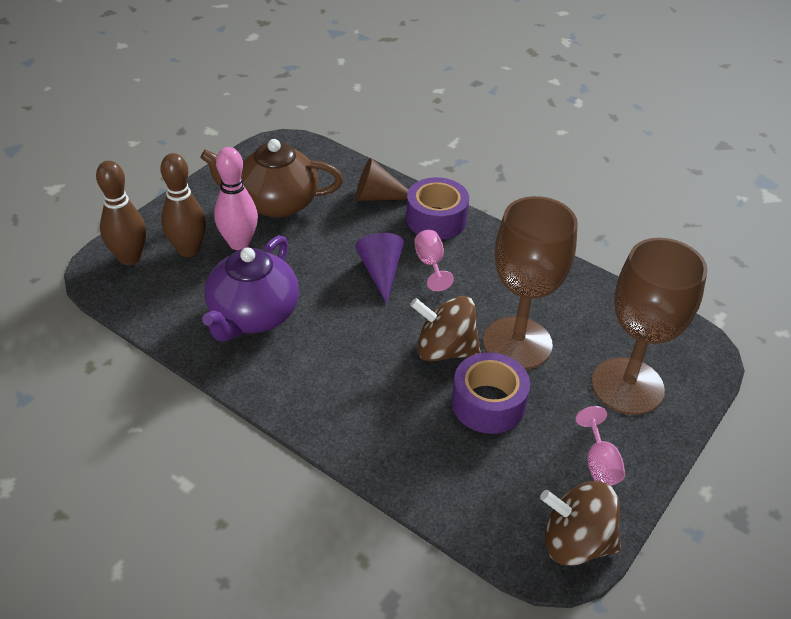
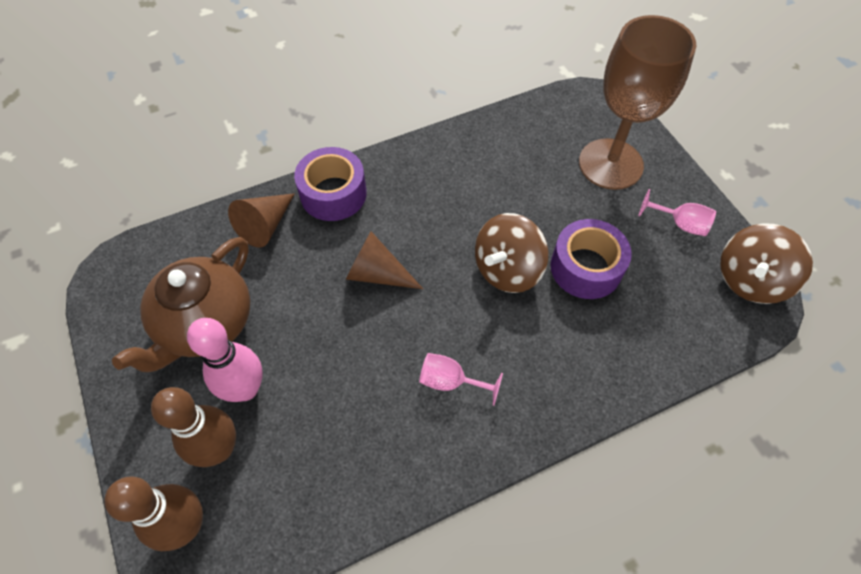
camera: 60 degrees left, 15 degrees up
purple teapot [202,235,299,342] -> none
purple cone [355,233,404,304] -> brown cone [346,231,423,289]
pink goblet [415,230,454,291] -> pink goblet moved to [419,353,503,406]
brown goblet [483,196,578,370] -> none

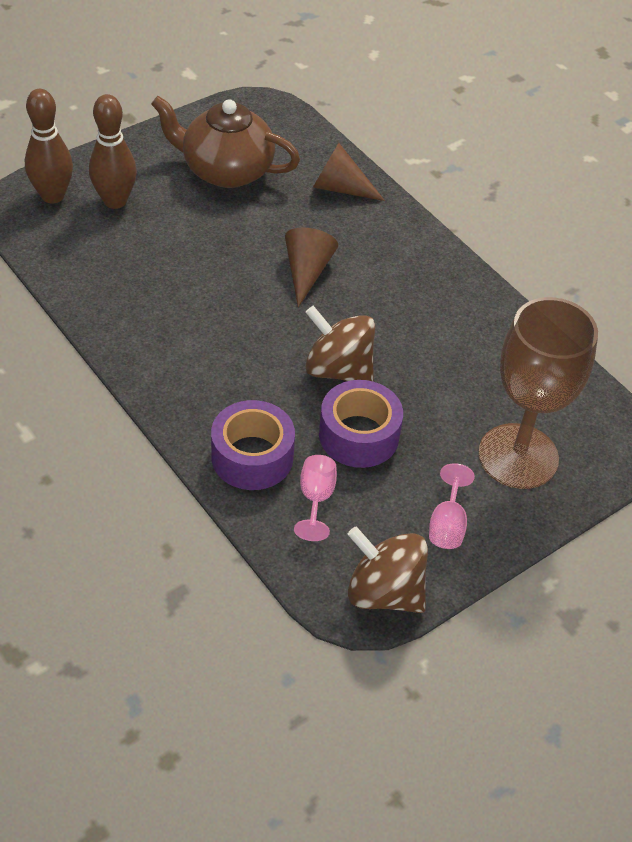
camera: 75 degrees right, 10 degrees down
pink bowling pin [187,318,263,402] -> none
purple tape [294,147,367,221] -> purple tape moved to [211,400,295,490]
pink goblet [419,353,503,406] -> pink goblet moved to [294,455,337,541]

